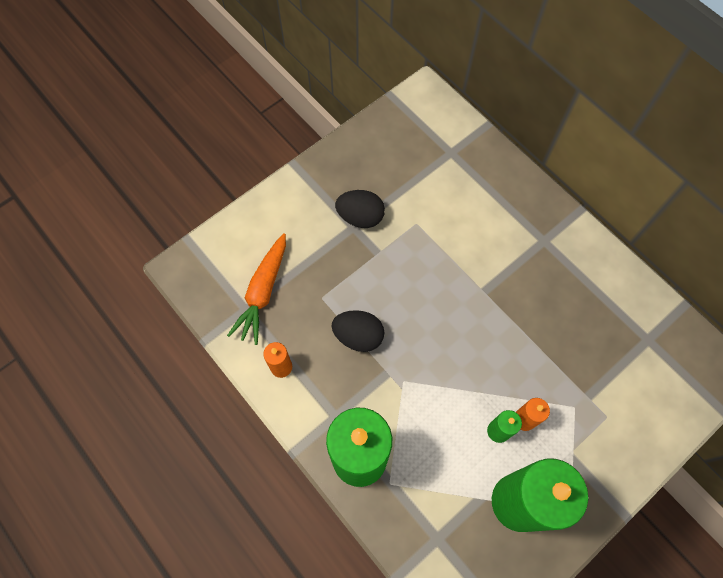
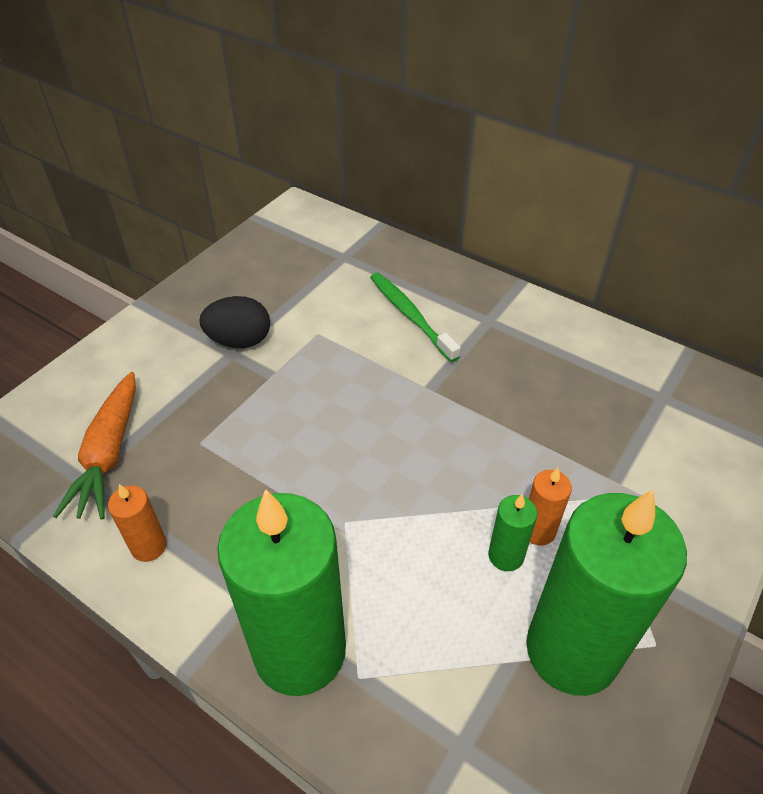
camera: 15 degrees left, 20 degrees down
black egg [331,310,385,352] -> none
none -> green toothbrush [370,273,461,362]

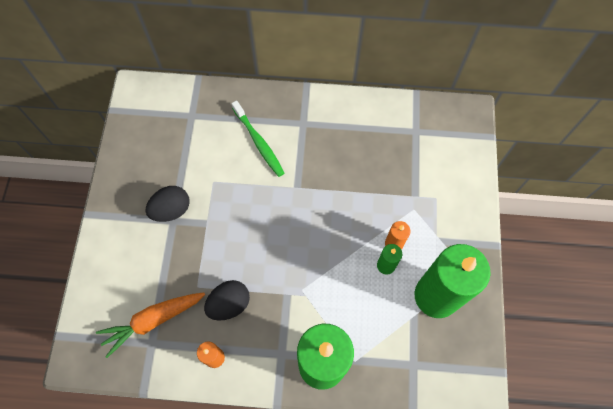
camera: 30 degrees left, 20 degrees up
orange carrot [53,372,136,519] -> orange carrot turned 90 degrees clockwise [96,293,205,358]
green toothbrush [370,273,461,362] -> green toothbrush turned 150 degrees counterclockwise [232,100,285,177]
none -> black egg [204,280,250,320]

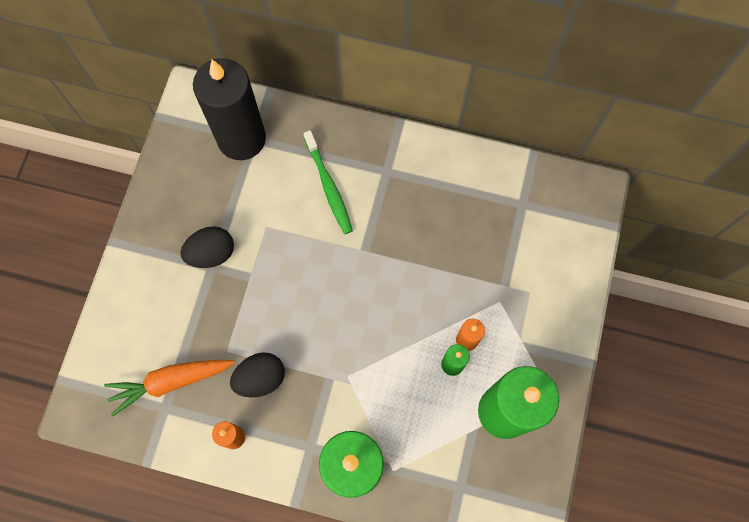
camera: 10 degrees right, 5 degrees up
none -> black candle [193,58,266,160]

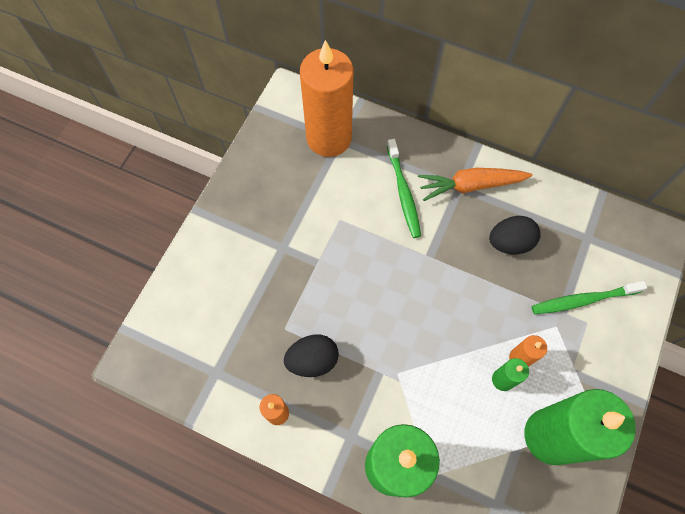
camera: 10 degrees right, 5 degrees down
orange carrot [104,360,234,417] -> orange carrot moved to [418,168,533,201]
black egg [180,226,234,268] -> black egg moved to [489,216,540,254]
black candle [193,58,266,160] -> orange candle [300,40,354,157]
none -> green toothbrush [532,281,647,314]

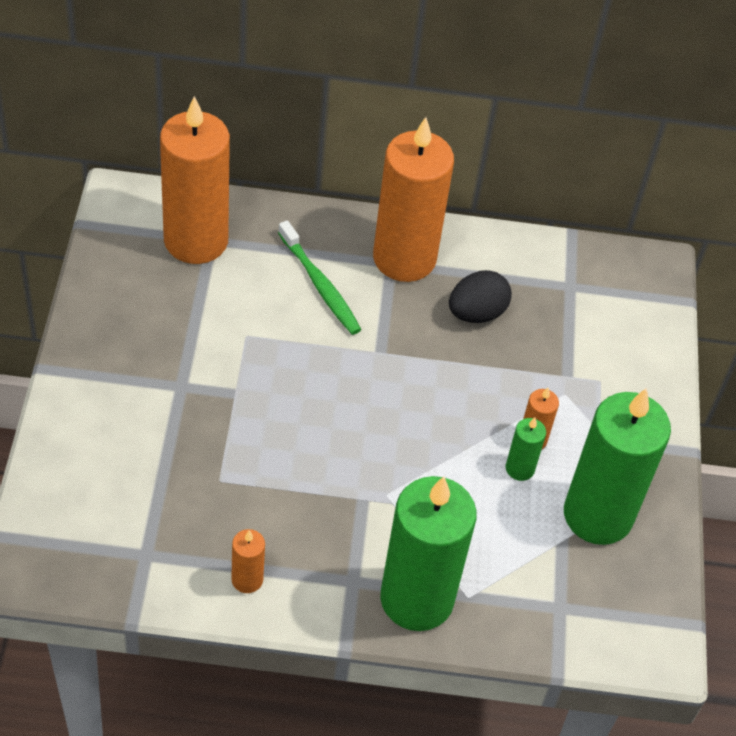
camera: 25 degrees left, 15 degrees down
black egg [284,335,339,377] -> none
orange carrot [418,168,533,201] -> orange candle [373,117,454,282]
green toothbrush [532,281,647,314] -> none

